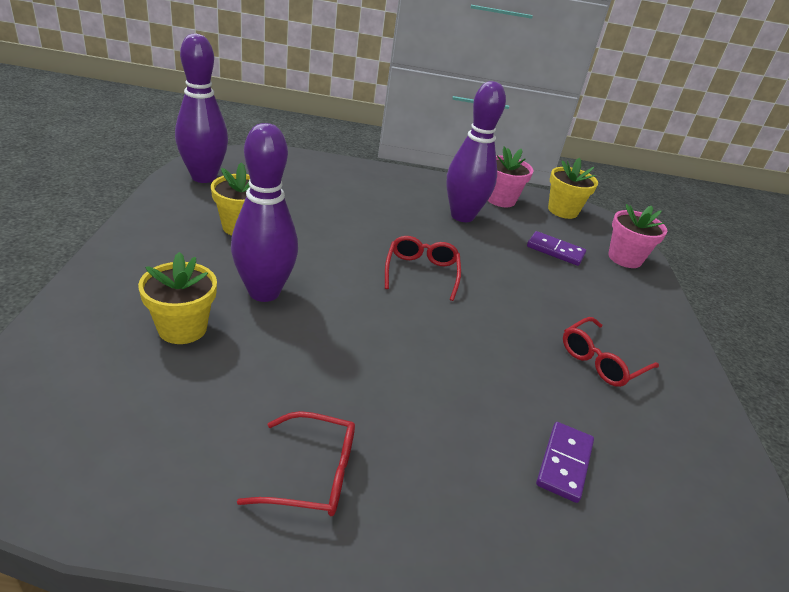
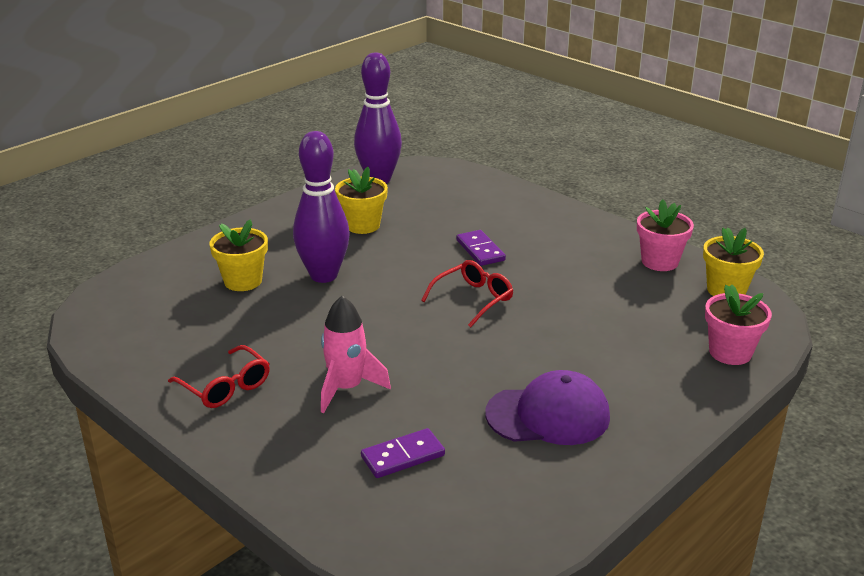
camera: 45 degrees right, 5 degrees down
purple bowling pin [446,81,506,222] -> none
purple domino [527,231,586,266] -> purple domino moved to [456,230,506,266]
red glasses [563,317,659,387] -> purple cap [485,370,610,445]
none -> pink rocket [321,296,391,413]

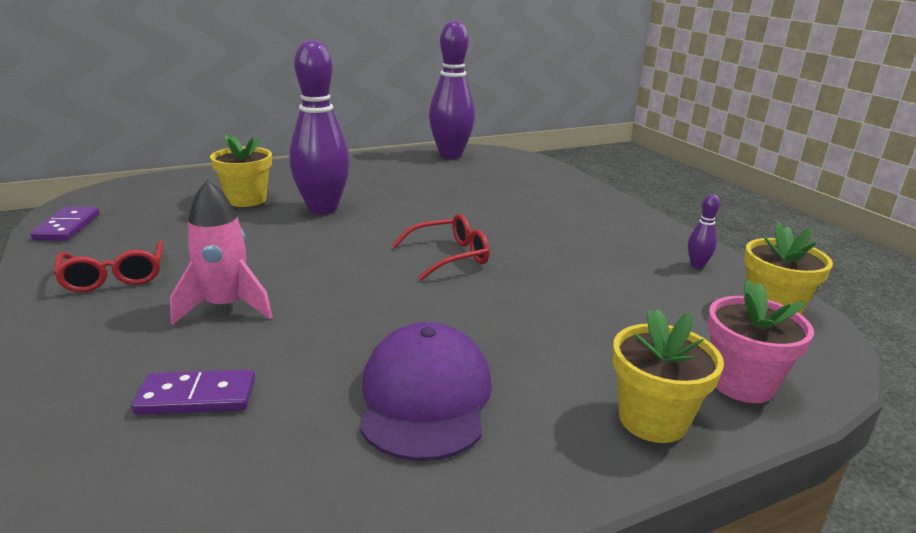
camera: 20 degrees right, 5 degrees down
yellow flower pot [335,167,388,234] -> yellow flower pot moved to [612,309,724,443]
purple domino [456,230,506,266] -> purple domino moved to [30,206,100,241]
purple cap [485,370,610,445] -> purple cap turned 105 degrees counterclockwise [360,322,492,461]
pink flower pot [637,199,694,271] -> purple bowling pin [688,194,720,268]

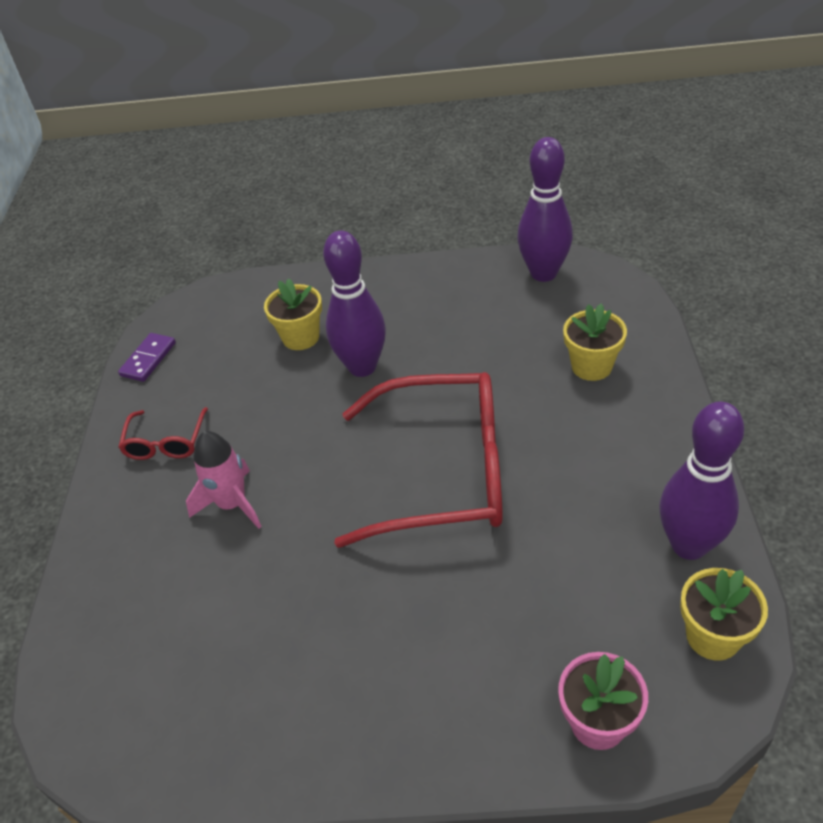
camera: 30 degrees right, 20 degrees up
purple domino [132,369,255,415] -> none
purple cap [360,322,492,461] -> none
red glasses [392,214,490,280] -> red glasses [334,372,503,548], size x2.23
yellow flower pot [612,309,724,443] -> yellow flower pot moved to [563,304,627,381]
purple bowling pin [688,194,720,268] -> purple bowling pin [660,402,744,560], size x2.48

